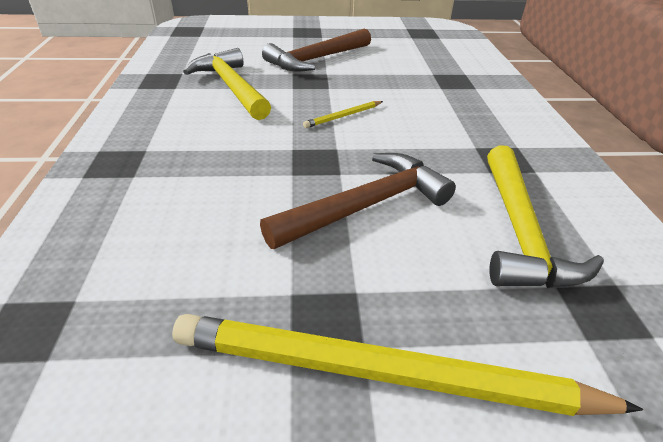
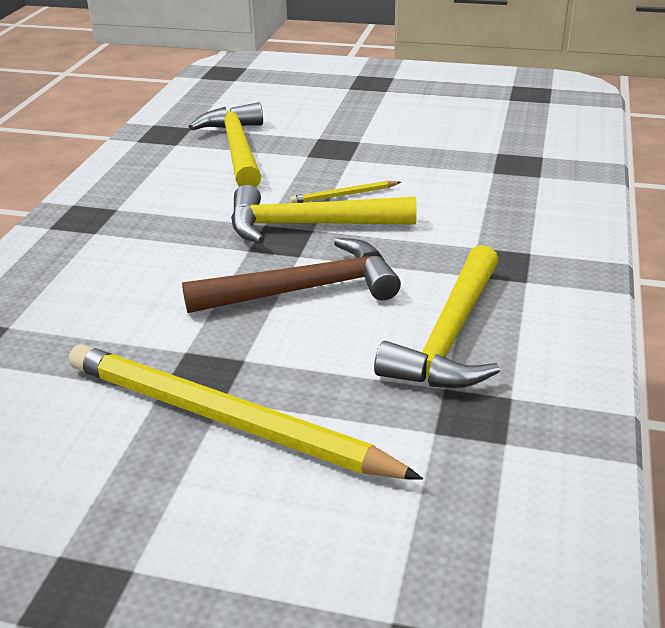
camera: 20 degrees right, 5 degrees down
brown hammer [262,28,371,72] -> none
none -> yellow hammer [231,185,417,243]

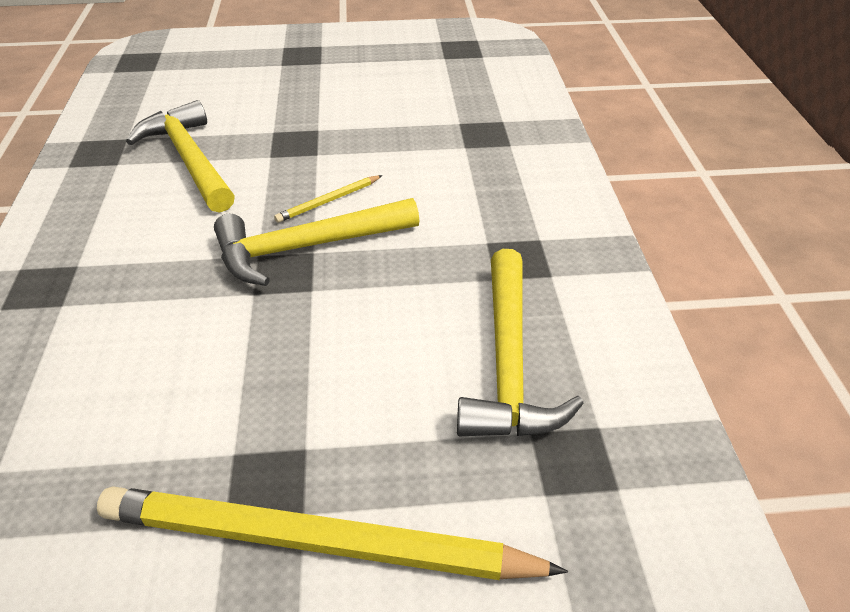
camera: 20 degrees left, 10 degrees up
brown hammer [182,238,401,313] -> none

